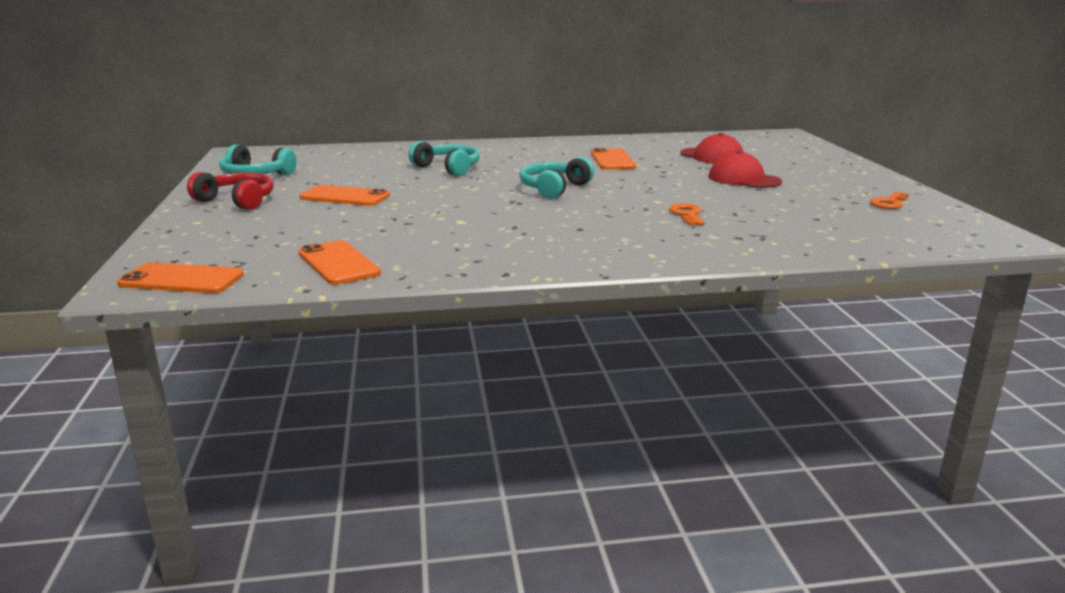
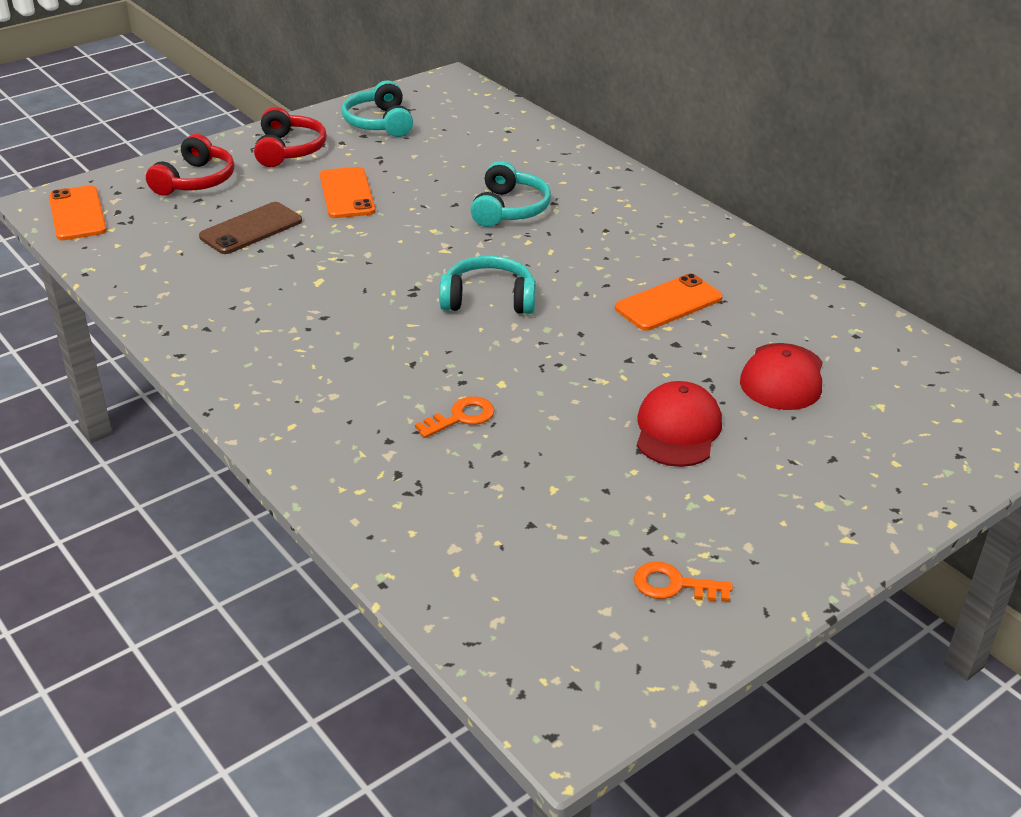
camera: 60 degrees right, 15 degrees up
orange phone [298,240,381,285] -> none
none -> red headphones [146,134,235,196]
none -> brown phone [199,202,302,254]

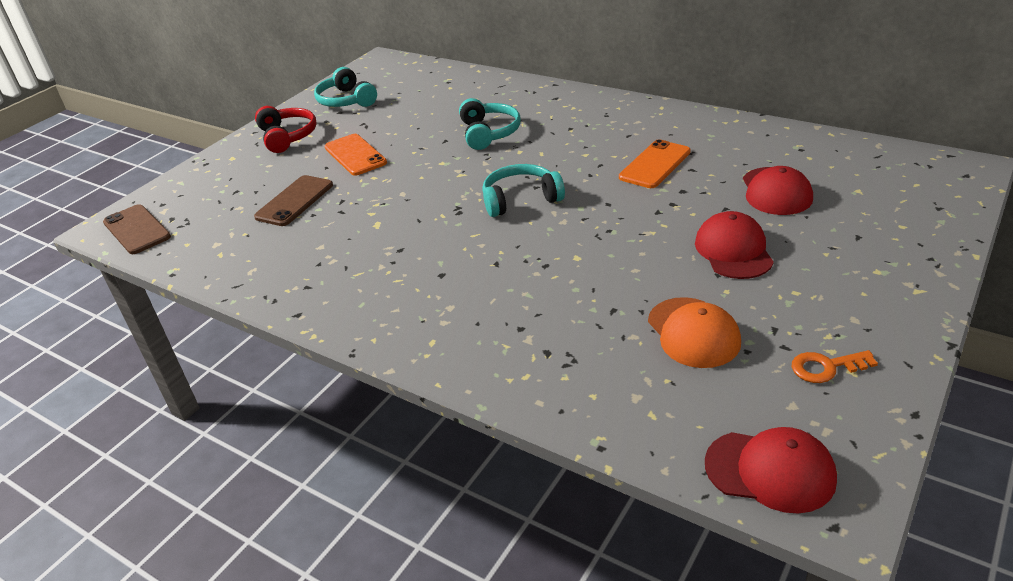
camera: 15 degrees left, 0 degrees up
orange phone [49,185,107,240] -> brown phone [103,204,171,254]
red headphones [146,134,235,196] -> none
orange key [415,396,495,438] -> none
none -> orange cap [648,297,741,368]
none -> red cap [705,427,837,513]

